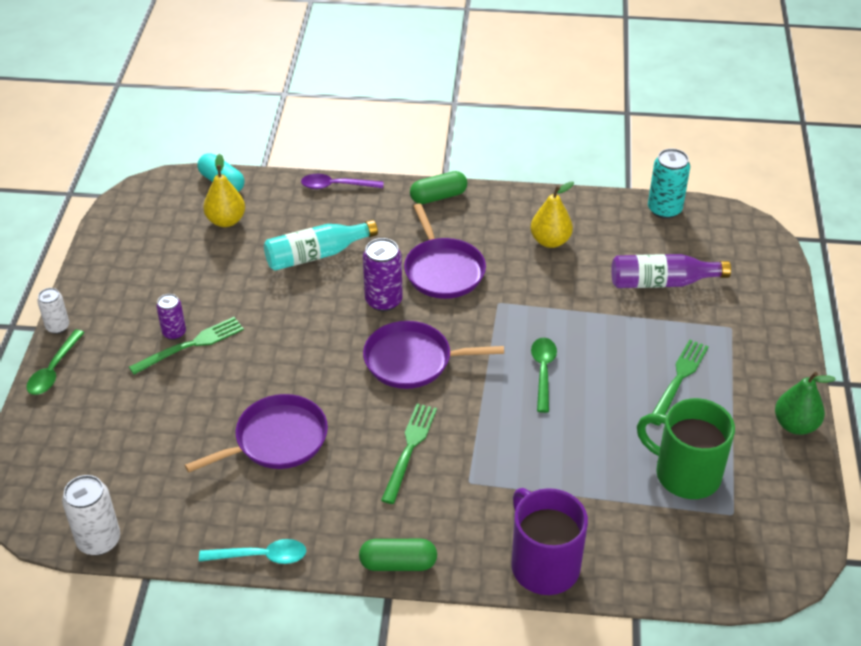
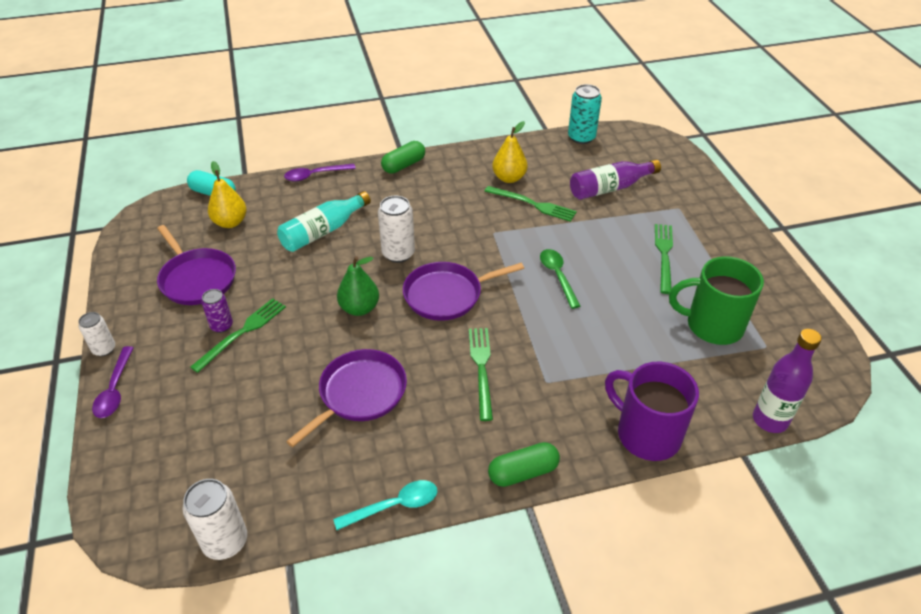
camera: 20 degrees left, 0 degrees up
green spoon [26,330,84,395] -> purple spoon [92,346,134,418]
purple can [363,238,402,311] -> white can [378,195,415,263]
purple pan [404,204,486,299] -> purple pan moved to [157,225,236,305]
green pear [775,372,836,435] -> green pear moved to [337,256,379,316]
none -> green fork [484,186,577,222]
none -> purple bottle [753,329,822,433]

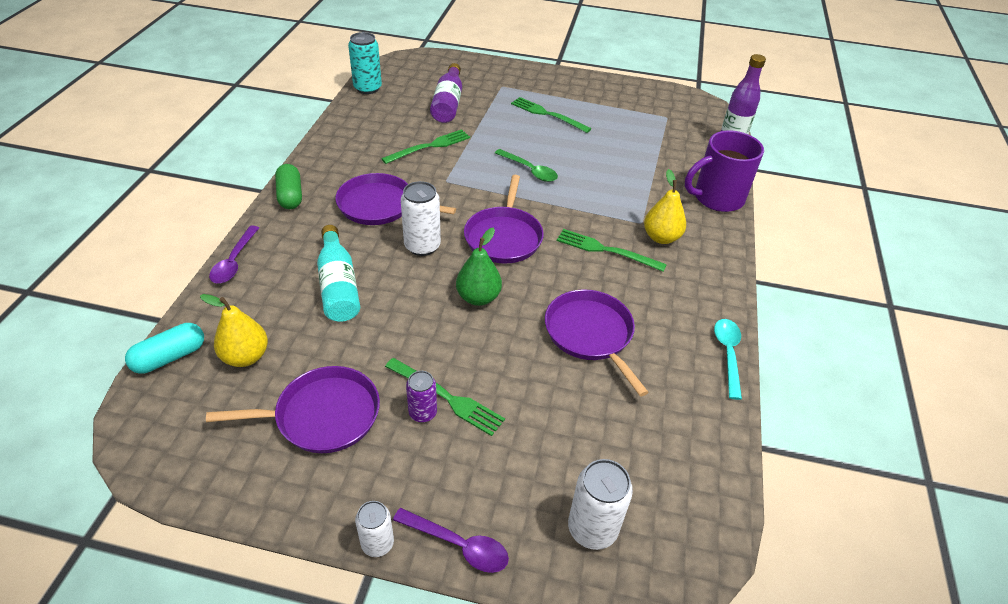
camera: 65 degrees left, 0 degrees up
white can [182,479,247,560] -> white can moved to [568,459,633,550]
green fork [190,298,286,373] -> green fork turned 150 degrees clockwise [385,358,505,436]
green capsule [488,442,560,487] -> none
yellow pear [492,121,528,183] -> yellow pear moved to [644,169,686,244]
green spoon [540,249,580,309] -> green spoon turned 150 degrees counterclockwise [495,149,558,182]
green mug [669,256,764,345] -> none
none -> purple pan [335,173,456,225]

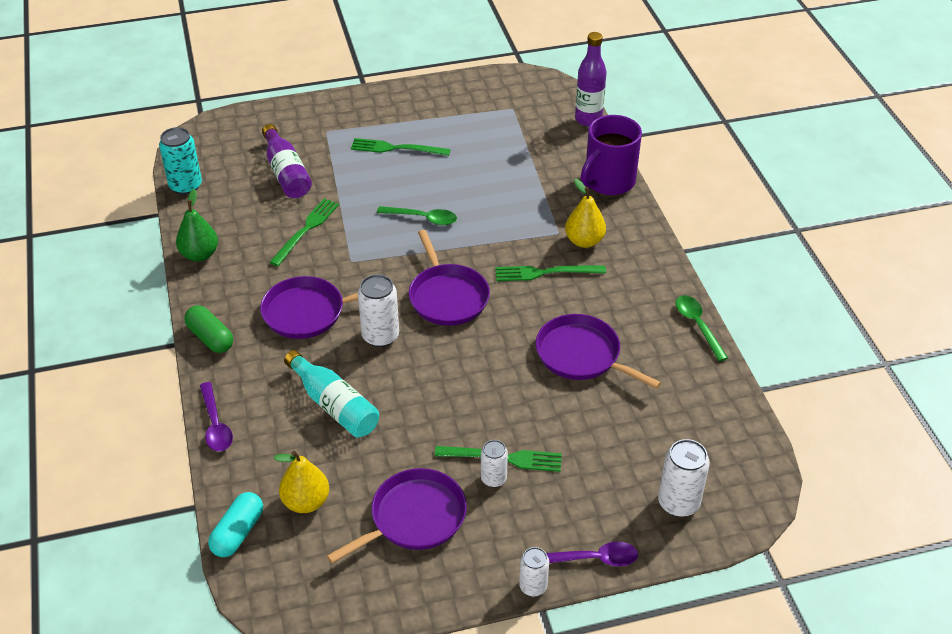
camera: 25 degrees left, 0 degrees up
purple can [406,371,437,423] -> white can [481,440,508,487]
green pear [456,228,502,306] -> green pear moved to [176,189,218,261]
turquoise spoon [714,319,742,400] -> green spoon [675,295,728,361]

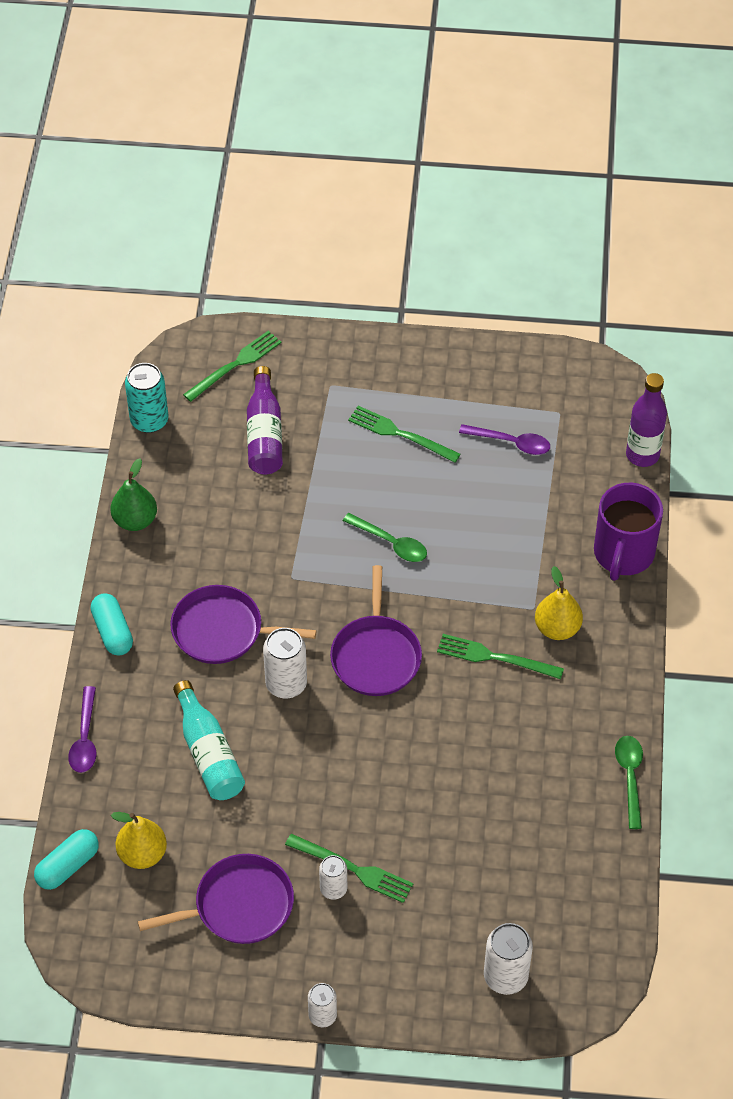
camera: 20 degrees right, 10 degrees up
green capsule [184,305,233,353] -> turquoise capsule [91,593,133,656]
green fork [269,198,339,266] -> green fork moved to [183,331,281,402]
purple pan [536,314,661,389] -> none
purple spoon [546,542,638,567] -> purple spoon moved to [459,424,550,455]
purple mug [581,115,642,195] -> purple mug turned 45 degrees counterclockwise [594,483,663,581]

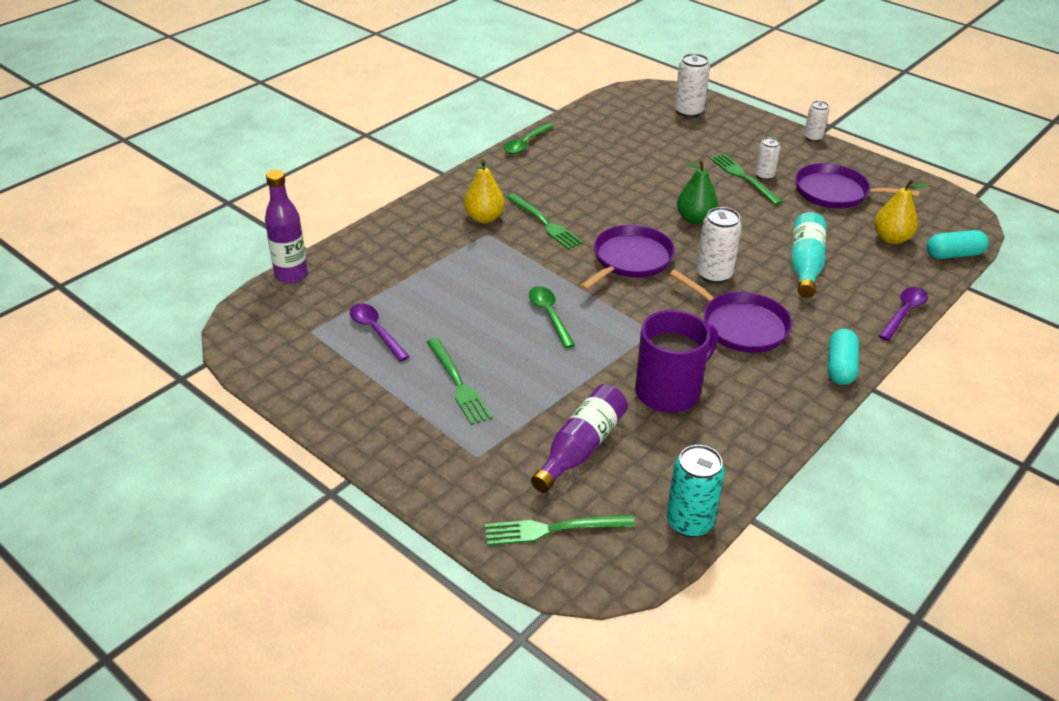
camera: 145 degrees left, 15 degrees down
green pear [110,458,157,531] -> green pear moved to [677,160,718,224]
purple mug [594,483,663,581] -> purple mug moved to [635,310,718,413]

